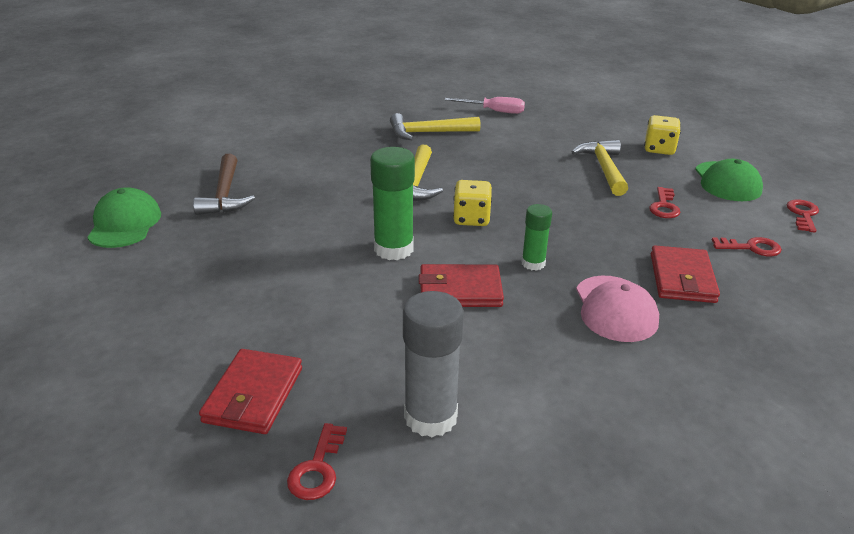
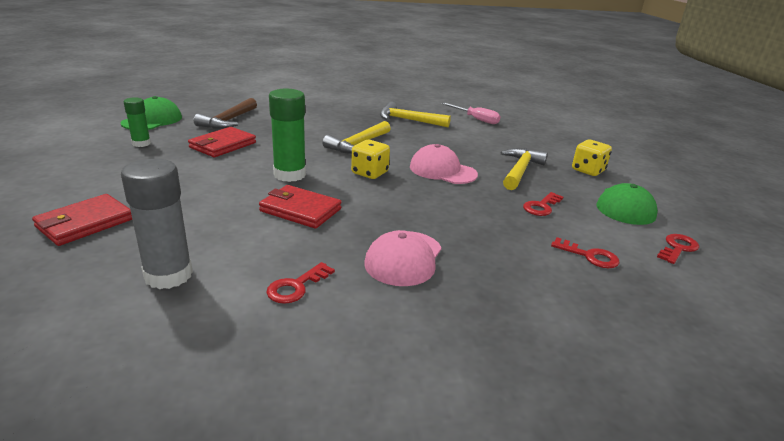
camera: 25 degrees right, 5 degrees down
red key [287,423,347,500] -> red key moved to [266,262,335,304]
green glue stick [521,204,552,271] -> green glue stick moved to [124,97,151,147]
red wallet [651,245,720,303] -> red wallet moved to [188,127,256,157]
none -> pink cap [410,144,478,184]

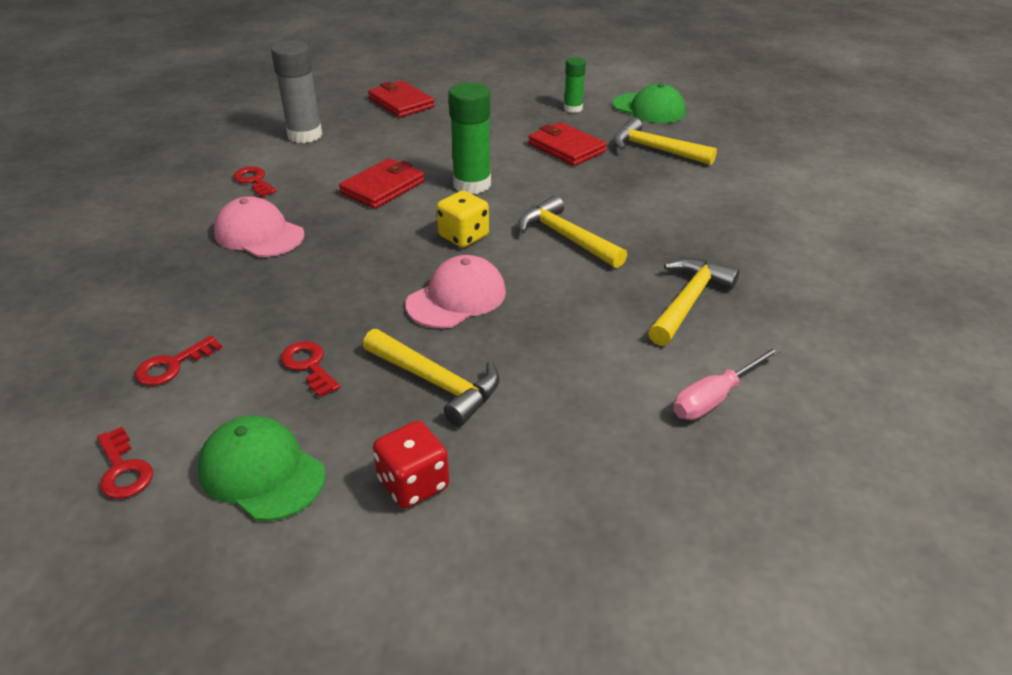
camera: 105 degrees right, 10 degrees up
brown hammer [194,98,257,129] -> yellow hammer [613,118,717,165]
yellow dice [572,139,612,176] -> red dice [373,421,449,509]

